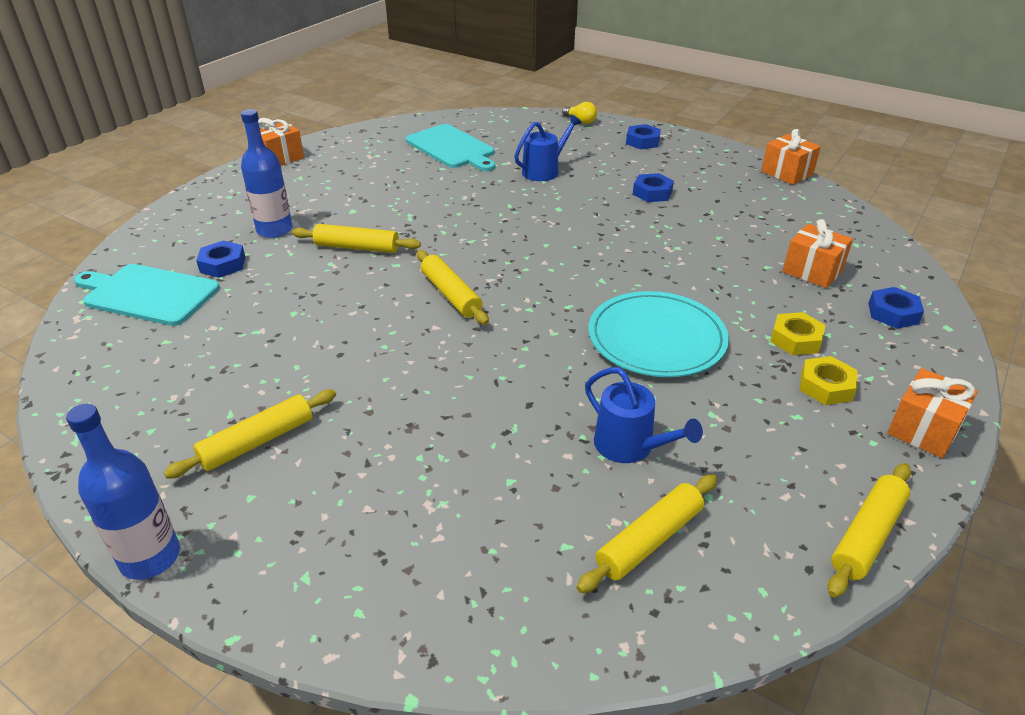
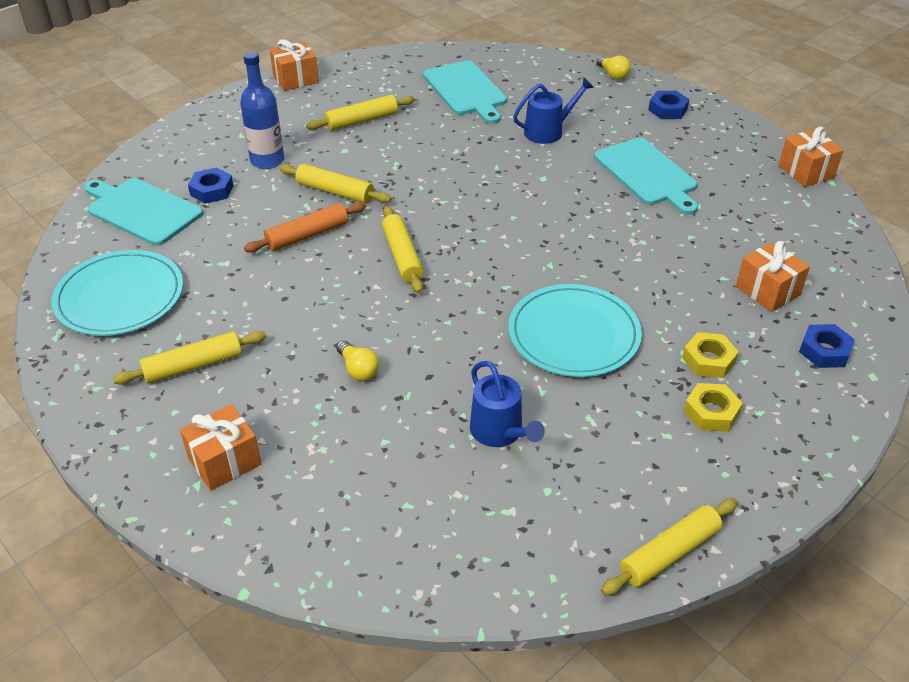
camera: 15 degrees right, 5 degrees up
blue bottle [66,404,180,580] -> none
yellow rolling pin [577,474,717,593] -> yellow rolling pin moved to [306,95,415,131]
blue nut [633,173,674,202] -> turquoise cutting board [594,138,698,215]
orange gift [887,368,978,458] -> orange gift moved to [180,404,262,491]
none -> turquoise plate [51,250,183,336]
none -> orange rolling pin [244,202,366,253]
none -> yellow light bulb [336,340,379,381]

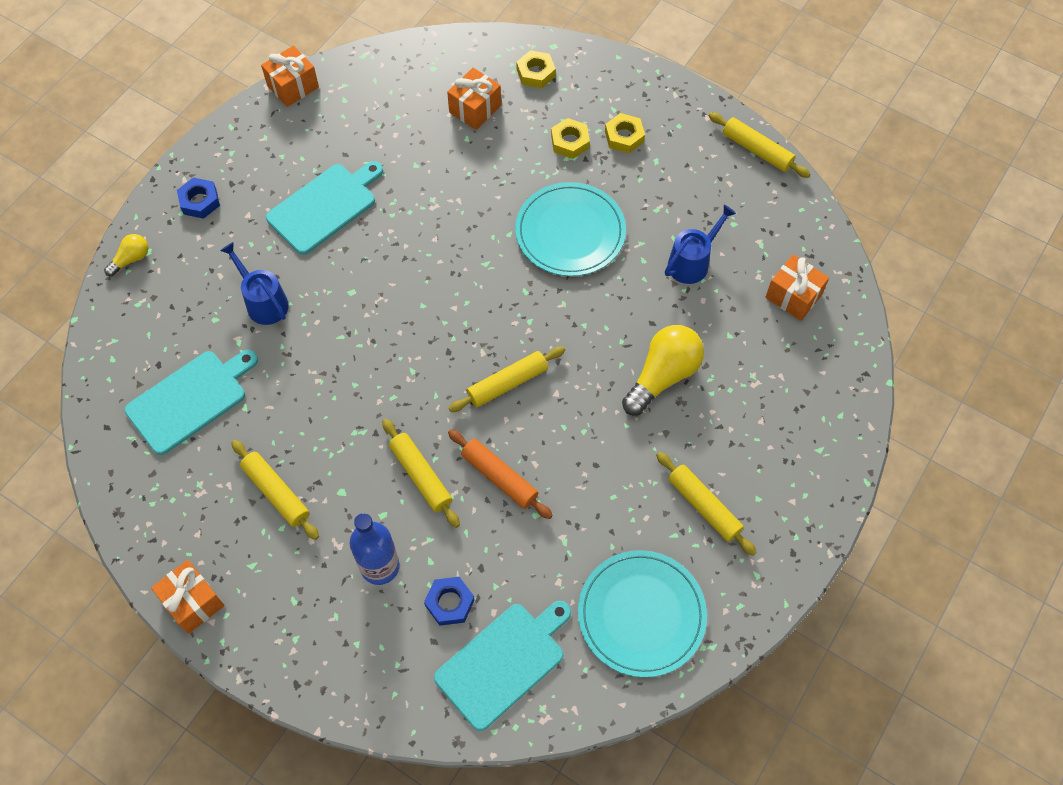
camera: 105 degrees left, 20 degrees up
turquoise cutting board [84,178,203,246] -> turquoise cutting board turned 150 degrees counterclockwise [434,601,571,731]
orange gift [180,404,262,491] -> orange gift moved to [765,255,829,321]
yellow rolling pin [279,164,392,203] -> yellow rolling pin turned 45 degrees counterclockwise [382,419,460,528]
yellow light bulb [336,340,379,381] -> yellow light bulb [622,325,704,415], size x1.94
blue nut [799,324,855,368] -> yellow nut [516,50,556,88]

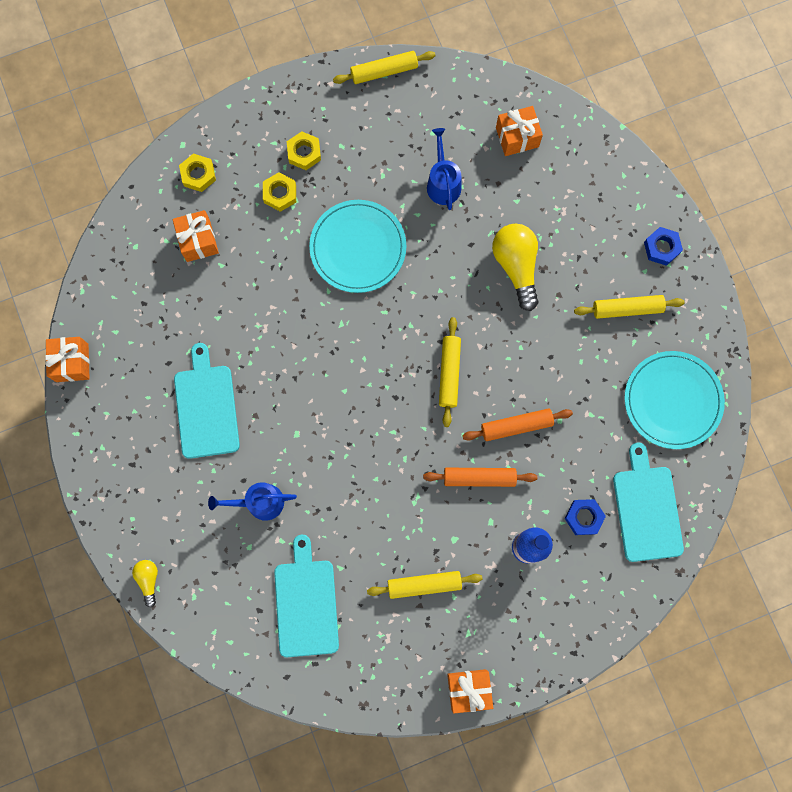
camera: 55 degrees left, 15 degrees up
blue nut [177,177,220,219] -> blue nut moved to [644,227,683,266]
yellow rolling pin [382,419,460,528] -> orange rolling pin [423,468,537,487]

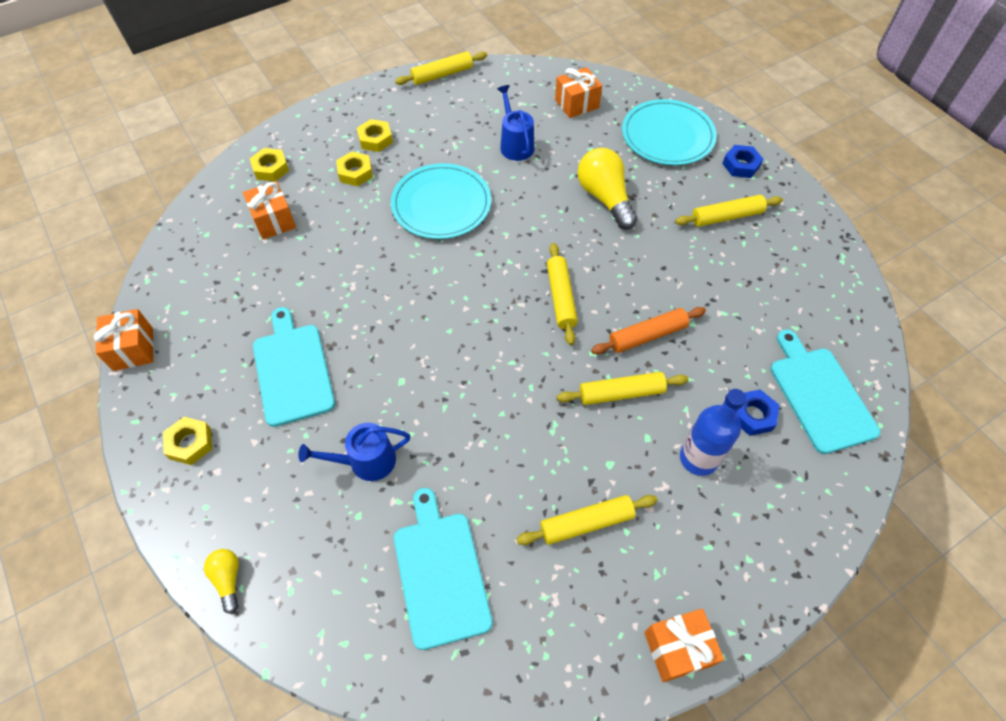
camera: 10 degrees left, 20 degrees down
orange rolling pin [423,468,537,487] -> yellow rolling pin [557,372,688,405]
turquoise plate [624,351,725,449] -> turquoise plate moved to [622,99,717,165]
none -> yellow nut [163,417,212,465]

